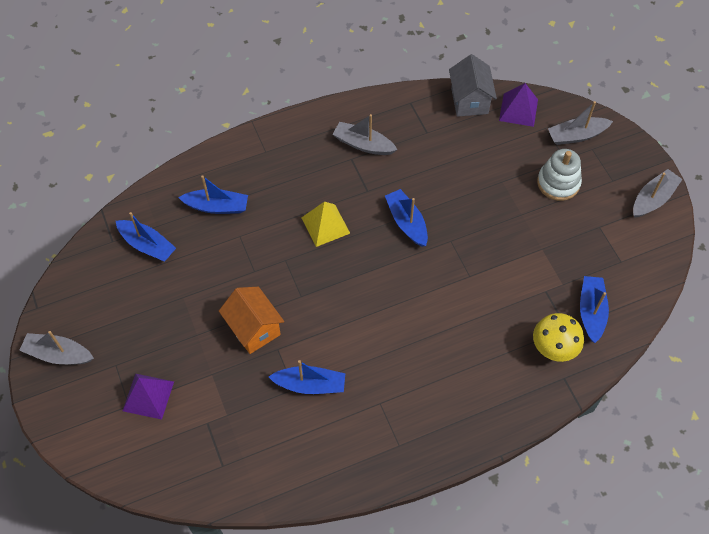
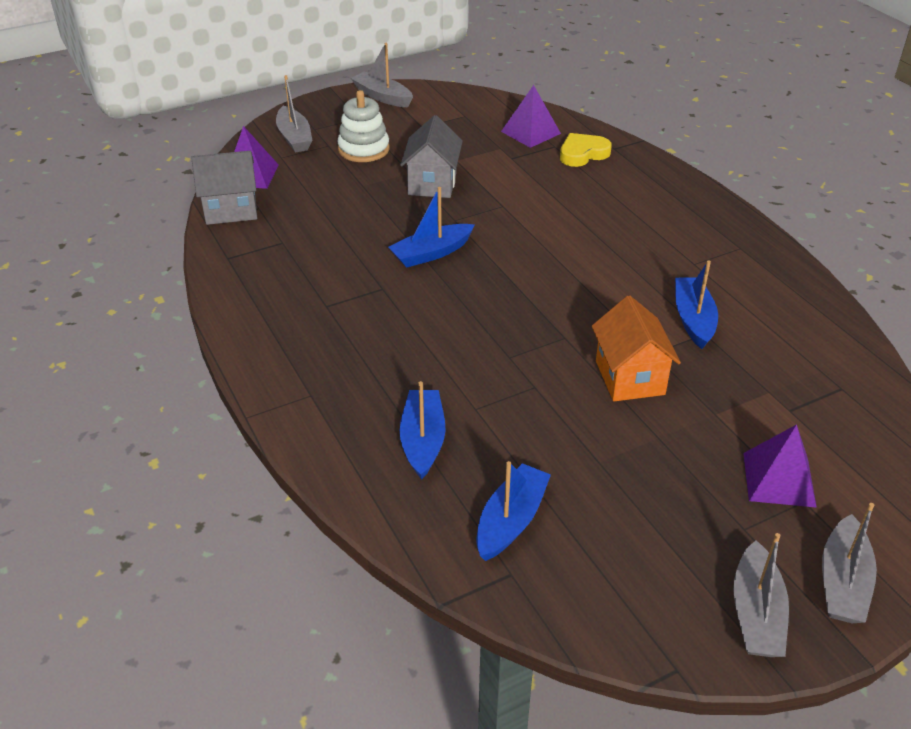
camera: 95 degrees left, 20 degrees down
orange house [219,287,284,354] -> orange house turned 60 degrees counterclockwise [592,295,681,401]
yellow pyramid [301,201,350,247] -> none
grey boat [332,114,397,155] -> grey boat moved to [822,503,877,623]
yellow mushroom [533,313,584,362] -> yellow heart [560,133,612,167]
blue boat [580,276,609,343] -> purple pyramid [501,85,561,148]
none -> grey house [400,115,463,198]

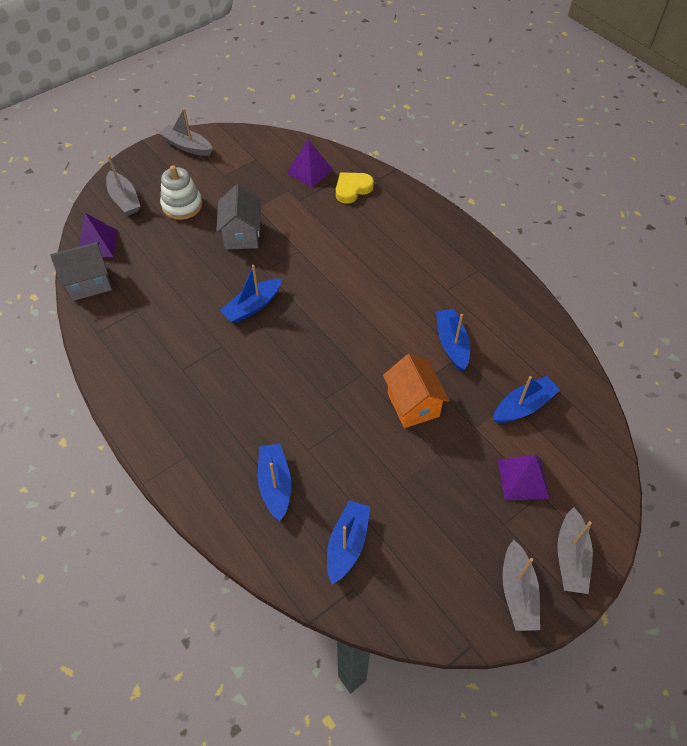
camera: 10 degrees left, 15 degrees up
none -> blue boat [493,376,560,423]

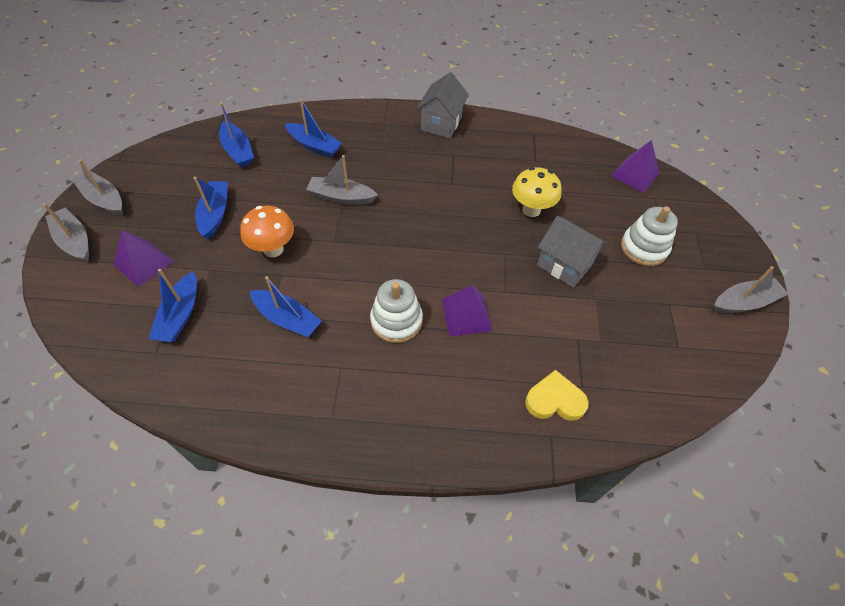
camera: 130 degrees right, 0 degrees up
grey house [50,242,112,301] -> grey house moved to [416,72,469,138]
grey boat [106,155,141,215] -> grey boat moved to [306,155,378,205]
blue boat [220,265,282,323] -> blue boat moved to [194,177,228,239]
purple pyramid [287,139,333,188] -> purple pyramid moved to [442,285,493,336]
yellow heart [336,172,374,204] -> yellow heart turned 90 degrees counterclockwise [525,370,589,421]
orange house [383,354,450,428] -> orange mushroom [240,206,294,257]
none -> white stacking toy [370,279,423,343]
none -> yellow mushroom [512,167,562,217]

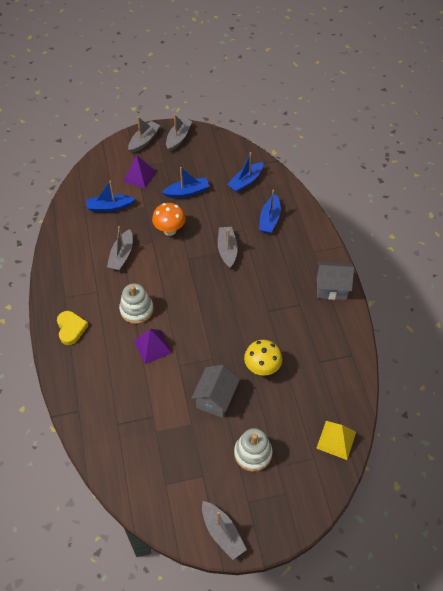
camera: 75 degrees right, 0 degrees up
blue boat [250,276,322,338] -> grey boat [107,226,133,271]
yellow heart [525,370,589,421] -> yellow heart moved to [57,311,89,345]
purple pyramid [611,140,659,193] -> yellow pyramid [316,421,356,460]

